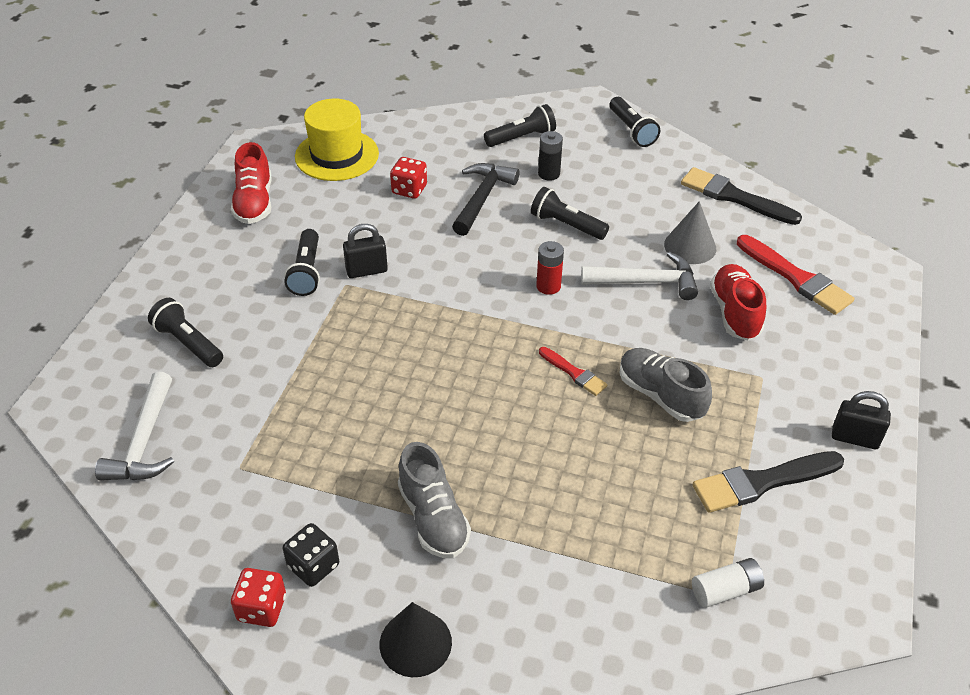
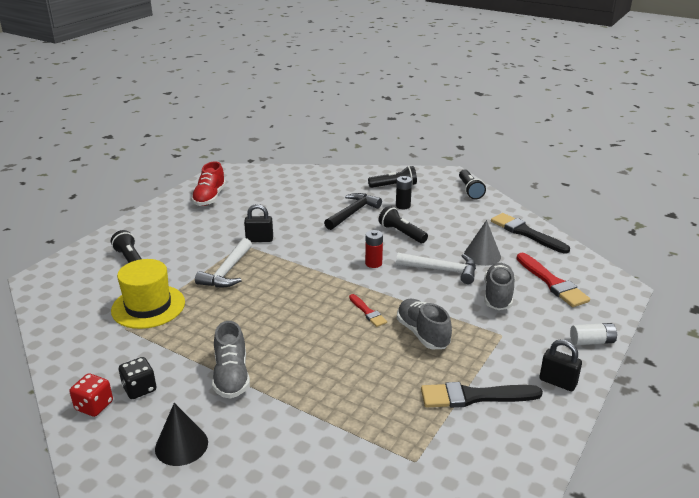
camera: 15 degrees right, 15 degrees down
white hammer [95,372,174,480] -> white hammer moved to [195,238,252,287]
black flashlight [284,229,320,296] -> none
yellow hat [295,99,379,181] -> yellow hat moved to [111,259,185,329]
red dice [390,157,427,199] -> none
white battery [692,558,764,608] -> white battery moved to [570,323,617,345]
red shoe [710,264,766,340] -> grey shoe [484,263,515,310]

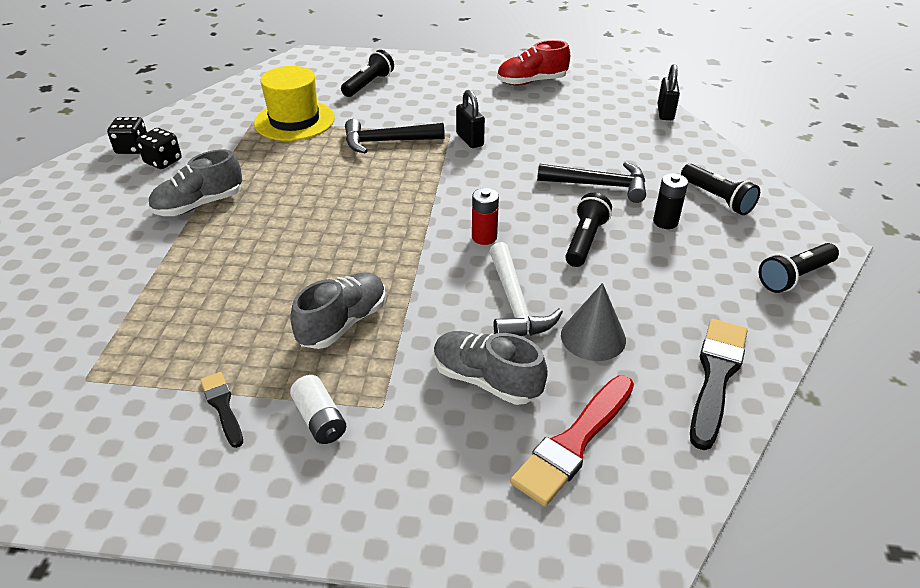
camera: 65 degrees right, 10 degrees up
red dice [69,373,113,417] -> black dice [107,117,147,154]
black cone [155,403,208,466] -> none
white hammer [195,238,252,287] -> black hammer [345,119,445,154]
red brush [349,294,387,327] -> none
black brush [421,382,543,408] -> black brush [200,372,243,448], size x0.56
grey shoe [484,263,515,310] -> grey shoe turned 135 degrees counterclockwise [434,331,548,405]
black padlock [539,339,582,391] -> black padlock moved to [658,64,680,120]
white battery [570,323,617,345] -> white battery moved to [290,375,346,444]

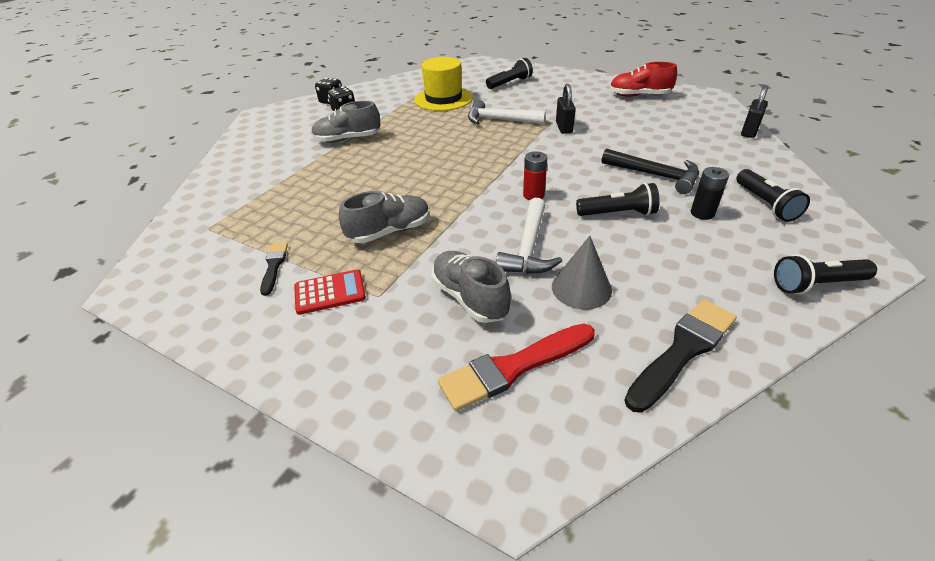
camera: 25 degrees right, 0 degrees up
white battery [290,375,346,444] -> red calculator [294,269,366,315]
black hammer [345,119,445,154] -> white hammer [468,100,546,124]
black flashlight [565,193,612,267] -> black flashlight turned 45 degrees clockwise [576,183,660,216]

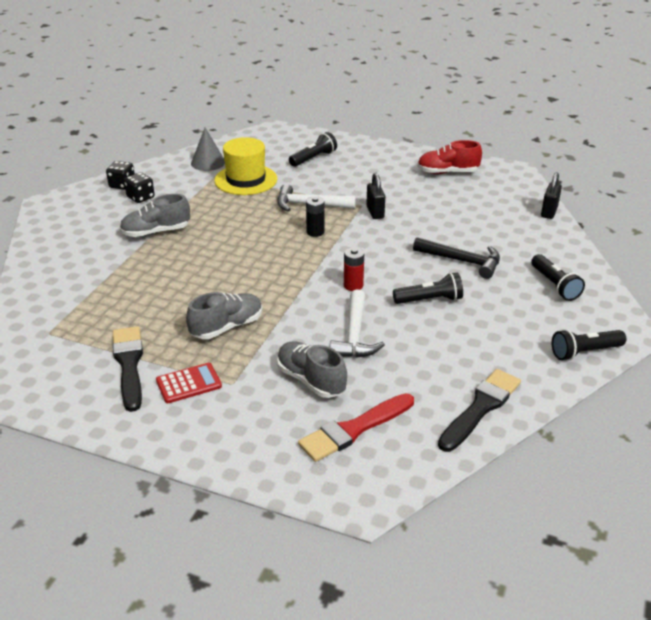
camera: 10 degrees left, 5 degrees down
black brush [260,243,288,296] -> black brush [112,326,143,412], size x1.79
grey cone [552,236,612,310] -> grey cone moved to [191,128,225,171]
black battery [691,167,729,220] -> black battery moved to [306,196,324,237]

